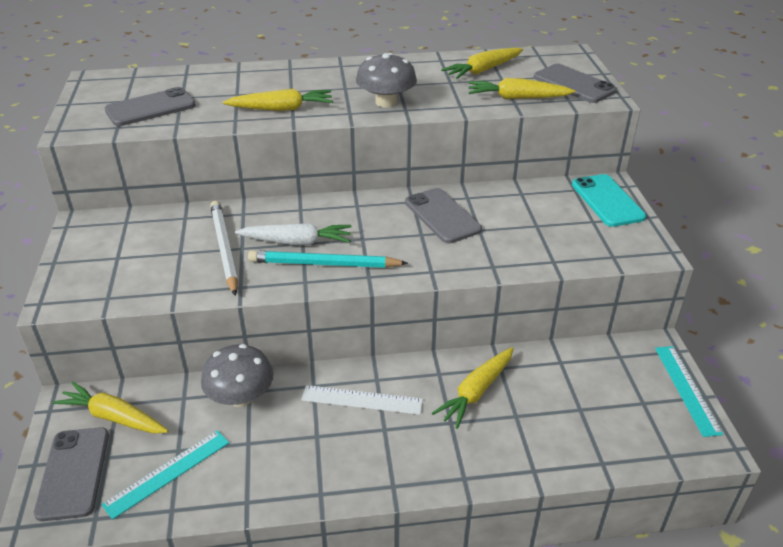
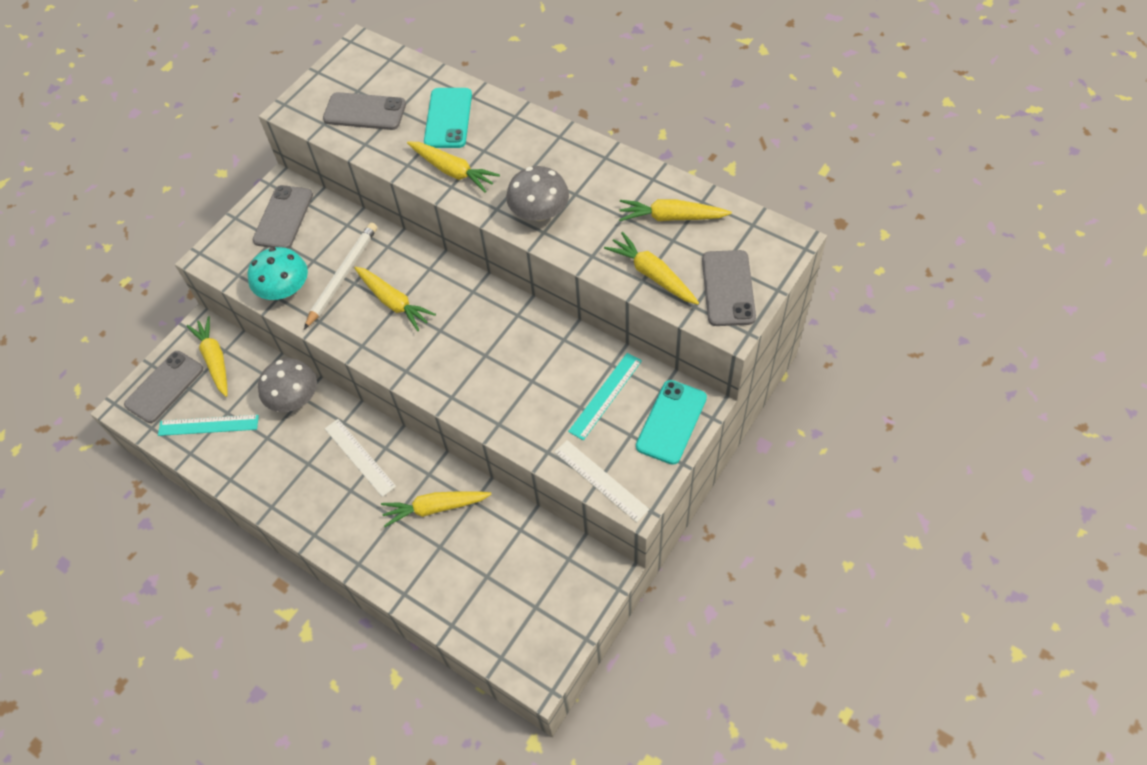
camera: 45 degrees right, 20 degrees up
white carrot [235,223,352,245] -> yellow carrot [354,266,436,331]
turquoise pencil [248,250,408,268] -> none
grey phone [405,188,482,243] -> grey phone moved to [253,185,313,249]
turquoise ruler [655,346,723,437] -> turquoise ruler moved to [568,353,642,440]
none -> turquoise mushroom [248,247,308,300]
none -> turquoise phone [424,88,472,148]
none -> white ruler [554,440,650,523]

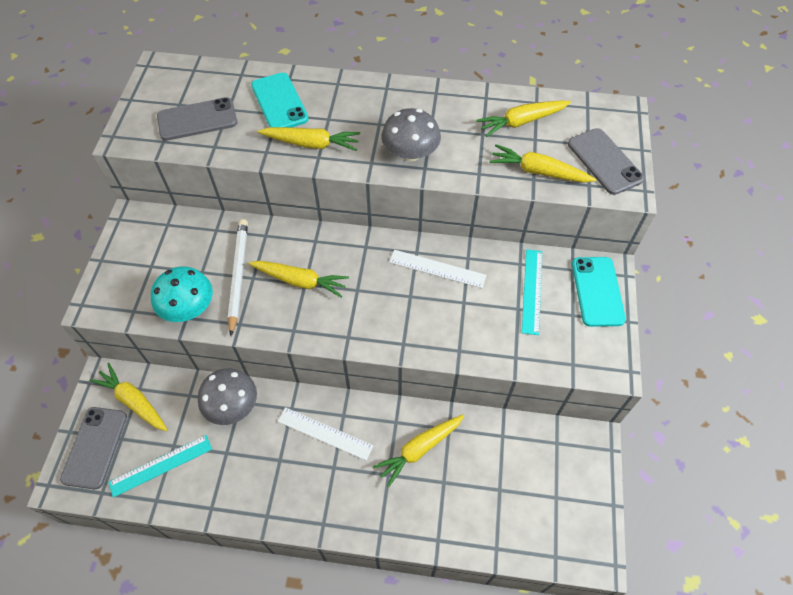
camera: 30 degrees left, 0 degrees up
grey phone [253,185,313,249] -> none
white ruler [554,440,650,523] -> white ruler moved to [389,250,487,288]

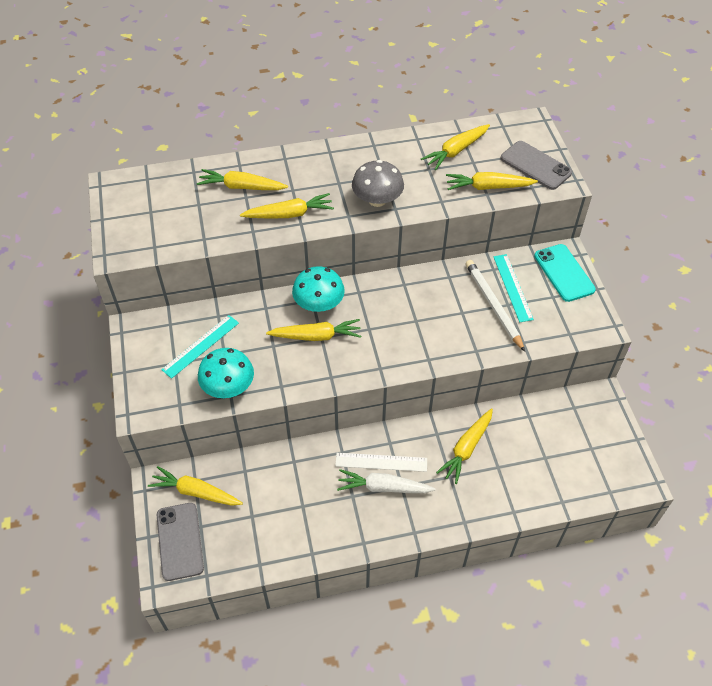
camera: 20 degrees left, 5 degrees down
turquoise ruler [108,435,212,498] -> turquoise ruler moved to [161,315,239,379]
grey phone [157,97,237,141] -> none
grey mushroom [198,368,257,425] -> none
white pencil [228,219,248,336] -> white pencil moved to [465,260,525,352]
turquoise phone [251,73,309,128] -> yellow carrot [197,169,288,190]
white ruler [389,250,487,288] -> none
none -> turquoise mushroom [292,266,345,312]
none -> white carrot [337,469,436,493]

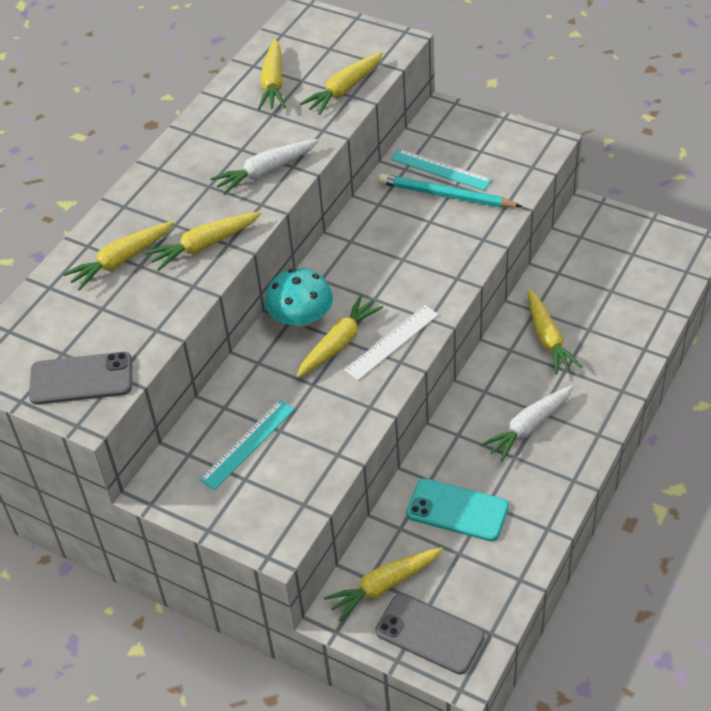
camera: 45 degrees left, 5 degrees down
turquoise ruler [161,315,239,379] -> turquoise ruler turned 45 degrees clockwise [199,400,295,490]
turquoise mushroom [198,348,254,398] -> none
yellow carrot [240,193,334,218] -> yellow carrot turned 150 degrees counterclockwise [145,212,261,271]
white ruler [335,453,427,472] -> white ruler moved to [344,305,439,381]
grey mushroom [352,160,404,207] -> white carrot [210,139,319,195]
white pencil [465,260,525,352] -> turquoise pencil [379,174,522,208]
grey phone [501,141,572,190] -> grey phone moved to [29,352,132,405]
turquoise phone [534,244,596,302] -> turquoise phone moved to [406,478,509,541]

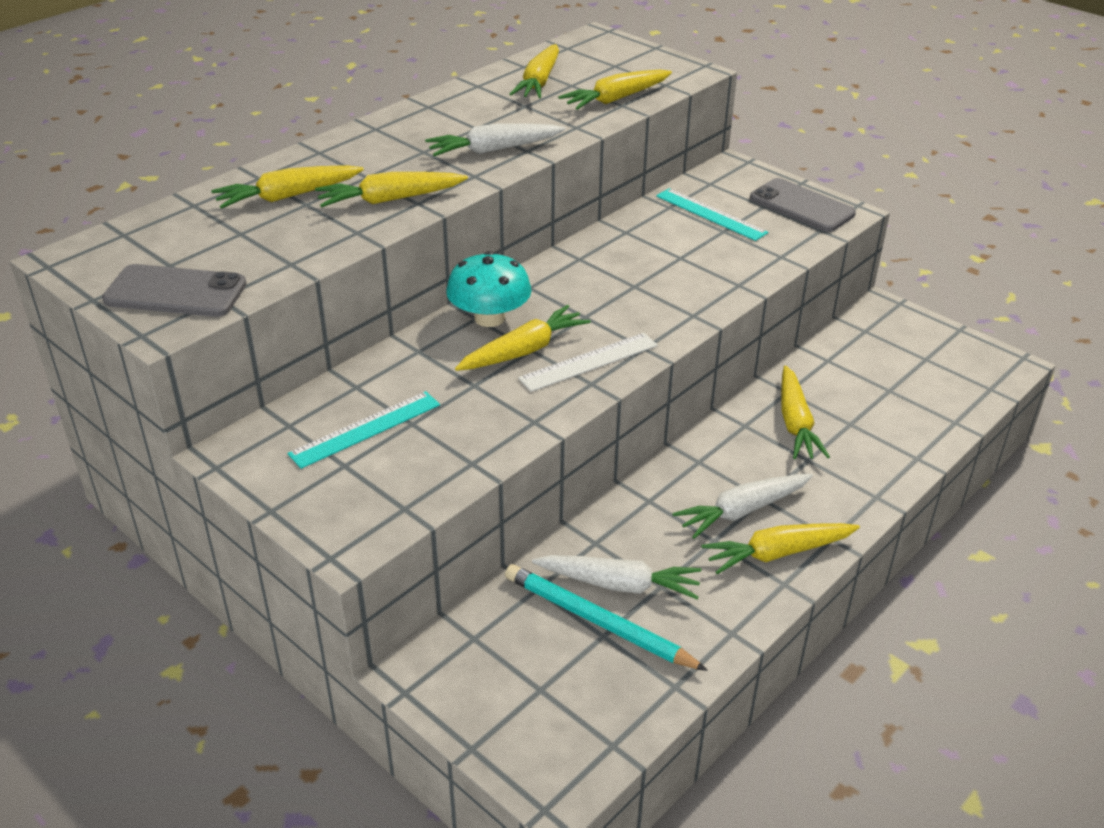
camera: 10 degrees right, 10 degrees down
yellow carrot [324,547,443,621] -> yellow carrot moved to [702,523,860,574]
grey phone [375,594,485,675] -> grey phone moved to [750,178,856,232]
turquoise pencil [379,174,522,208] -> turquoise pencil moved to [505,564,708,671]
turquoise phone [406,478,509,541] -> white carrot [532,555,701,600]

